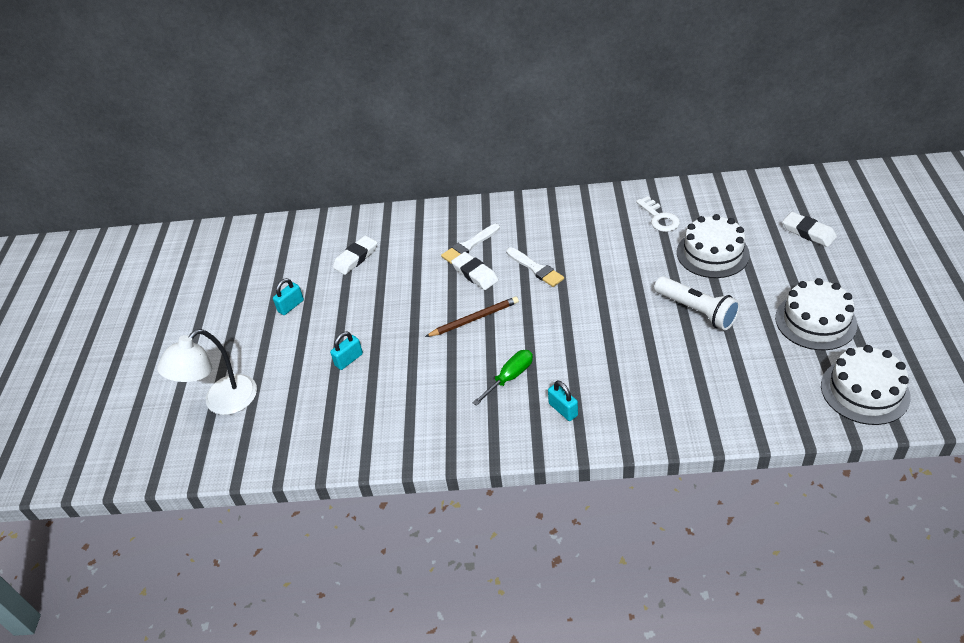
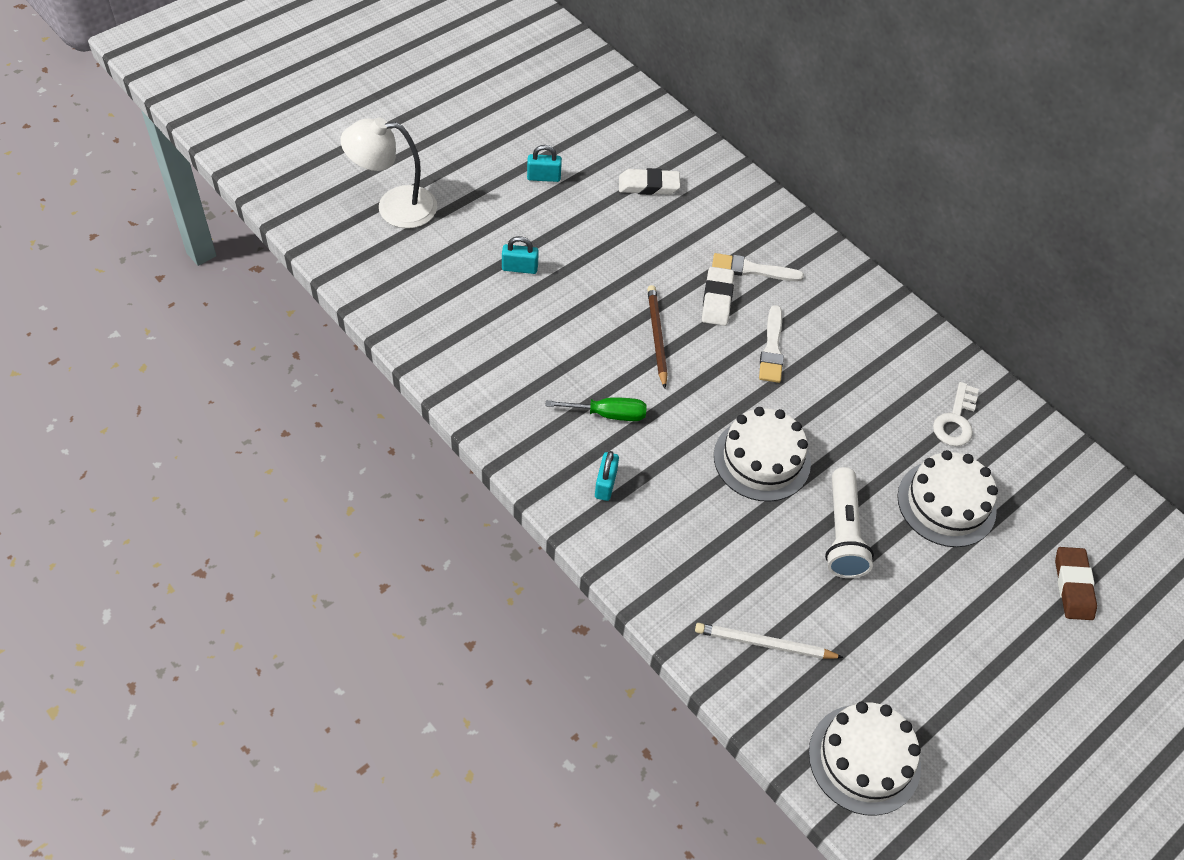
camera: 40 degrees right, 10 degrees up
brown pencil [425,296,519,337] -> brown pencil turned 120 degrees counterclockwise [647,285,668,388]
white cake [775,278,857,350] -> white cake moved to [714,407,811,502]
white eraser [783,212,837,247] -> brown eraser [1055,547,1097,620]
none -> white pencil [695,623,844,659]

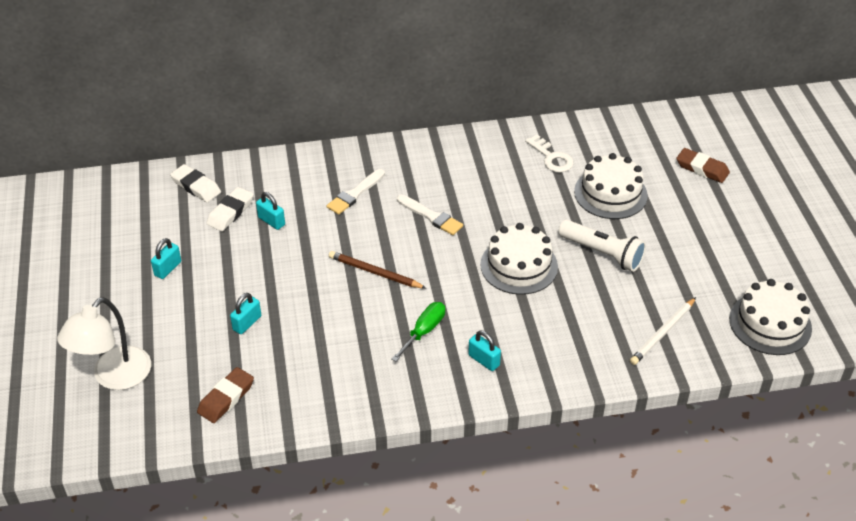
camera: 55 degrees left, 10 degrees down
white eraser [702,267,734,326] -> white eraser moved to [170,164,221,202]
none -> brown eraser [197,367,254,423]
none -> turquoise padlock [256,192,285,230]

